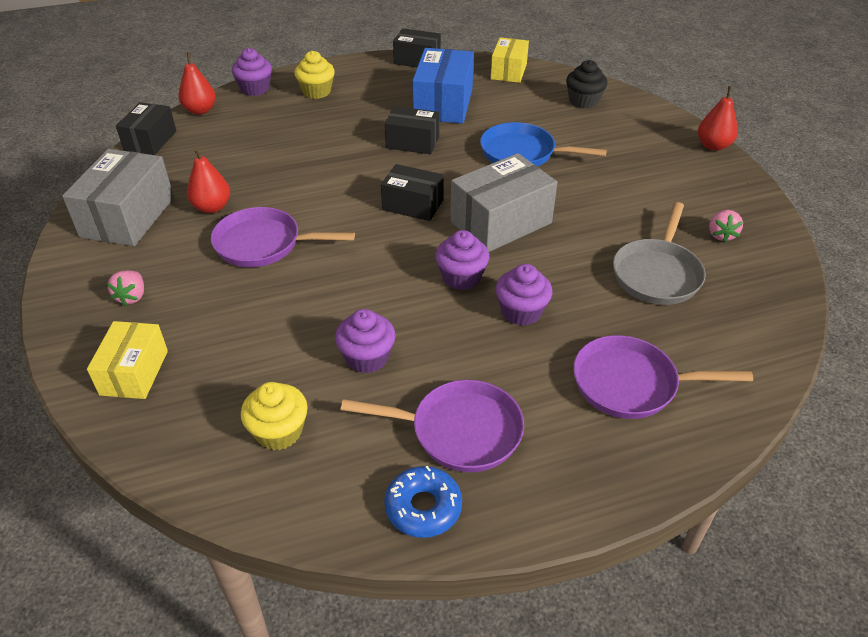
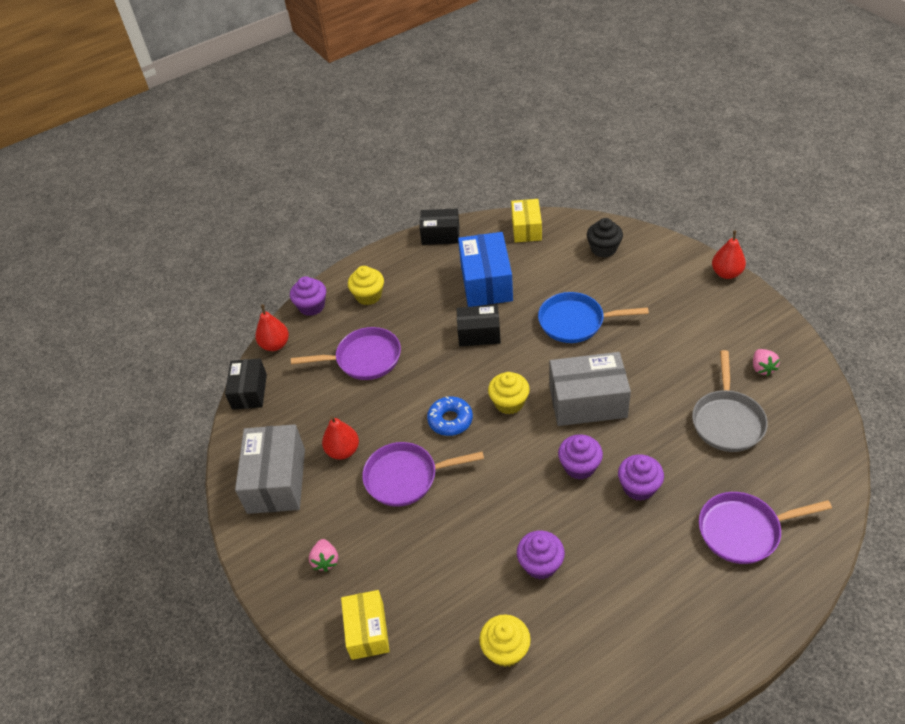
camera: 10 degrees left, 5 degrees up
purple pan [340,380,524,472] -> purple pan moved to [291,327,401,380]
black box [381,164,444,221] -> yellow cupcake [488,372,530,414]
blue donut [384,466,462,538] -> blue donut moved to [427,396,473,436]
grey box [450,153,558,252] -> grey box turned 45 degrees clockwise [549,352,631,426]

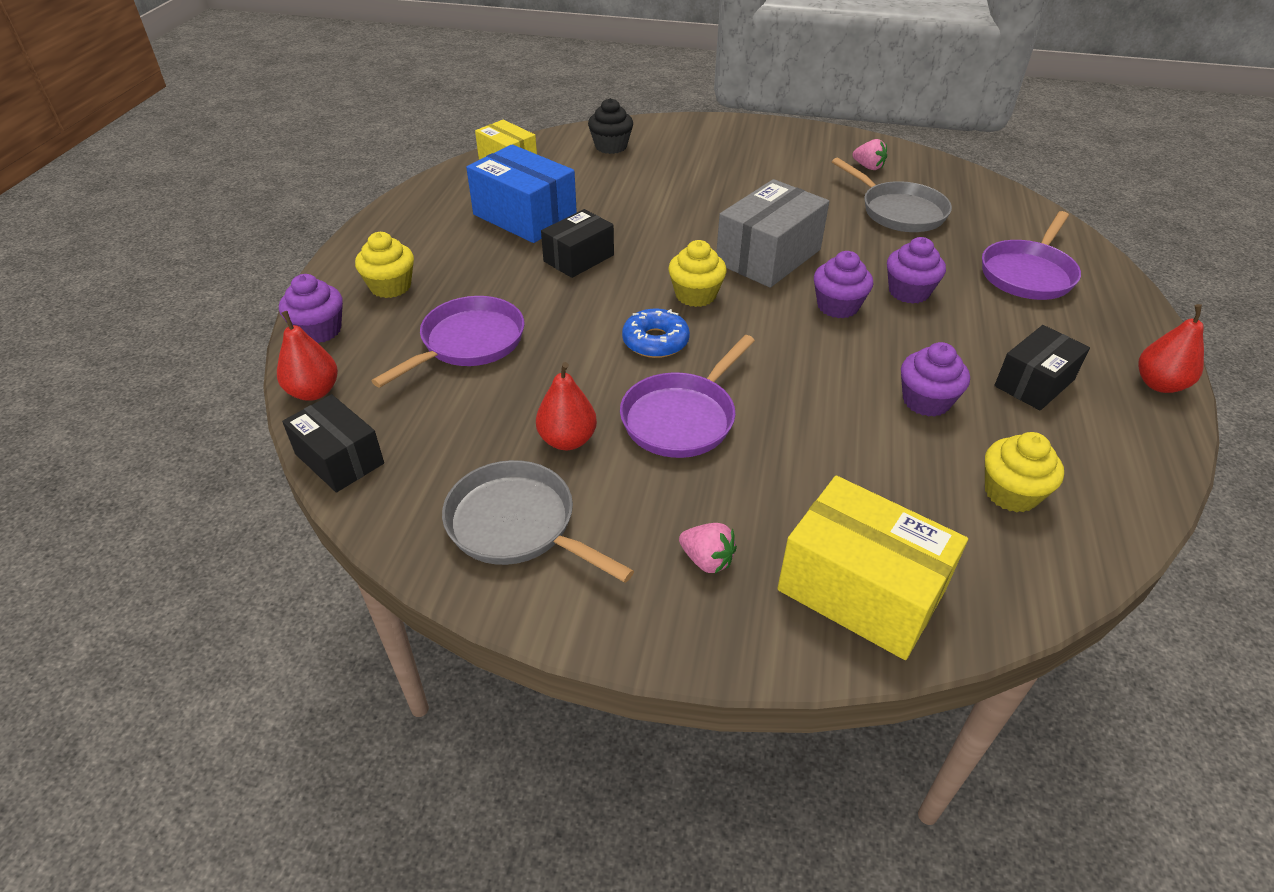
camera: 50 degrees left, 5 degrees down
grey box [235,424,305,514] -> grey pan [442,460,634,583]
yellow box [341,590,390,660] -> yellow box [777,475,968,660], size x1.57
black box [419,209,459,245] -> black box moved to [994,325,1090,411]
blue pan [538,292,649,343] -> none
red pear [712,230,746,279] -> red pear moved to [1138,304,1204,393]

